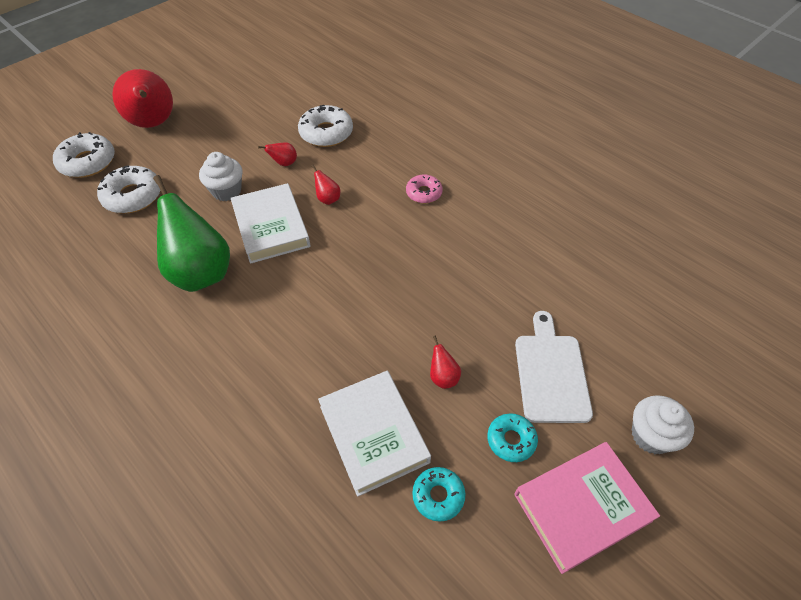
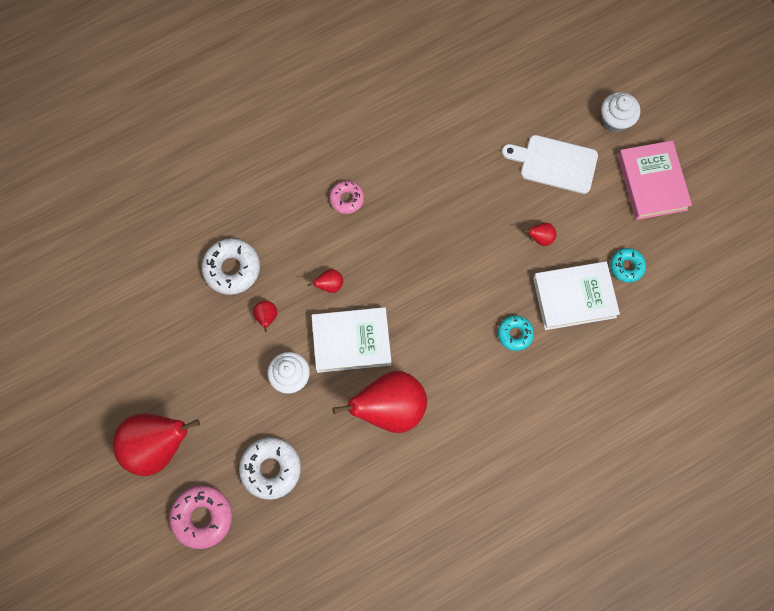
camera: 75 degrees left, 20 degrees up
white donut [53,132,115,178] -> pink donut [169,485,232,549]
green pear [153,175,230,292] -> red pear [332,371,427,433]
turquoise donut [487,413,538,462] -> turquoise donut moved to [498,315,534,351]

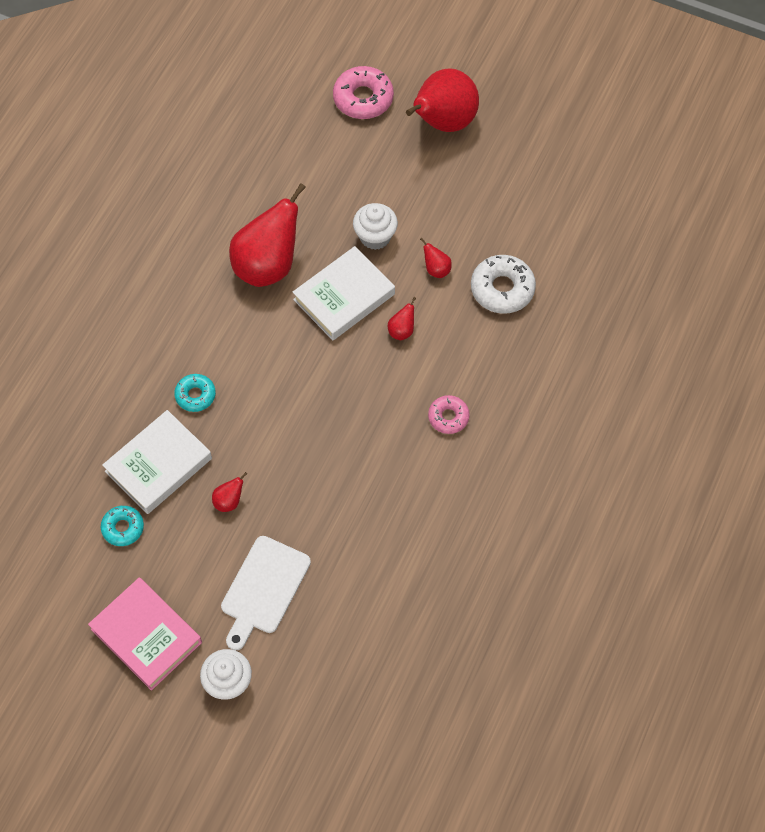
camera: 145 degrees right, 10 degrees down
white donut [239,437,301,500] -> none
white cutting board [502,135,598,194] -> white cutting board turned 135 degrees clockwise [221,536,311,651]

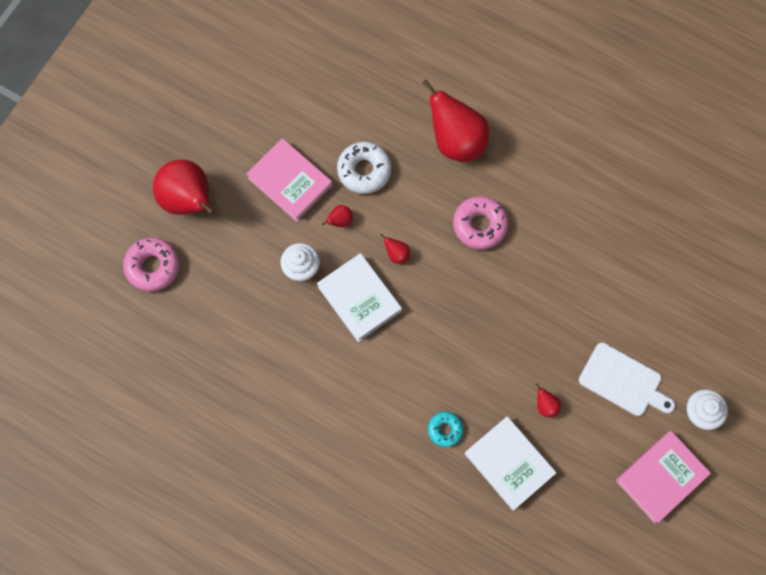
camera: 85 degrees left, 10 degrees up
turquoise donut [101,506,144,546] -> none
red pear [229,183,306,287] -> red pear moved to [422,79,489,162]
pink donut [428,395,470,434] -> pink donut [453,196,508,249], size x1.63
none -> pink book [246,138,333,222]

